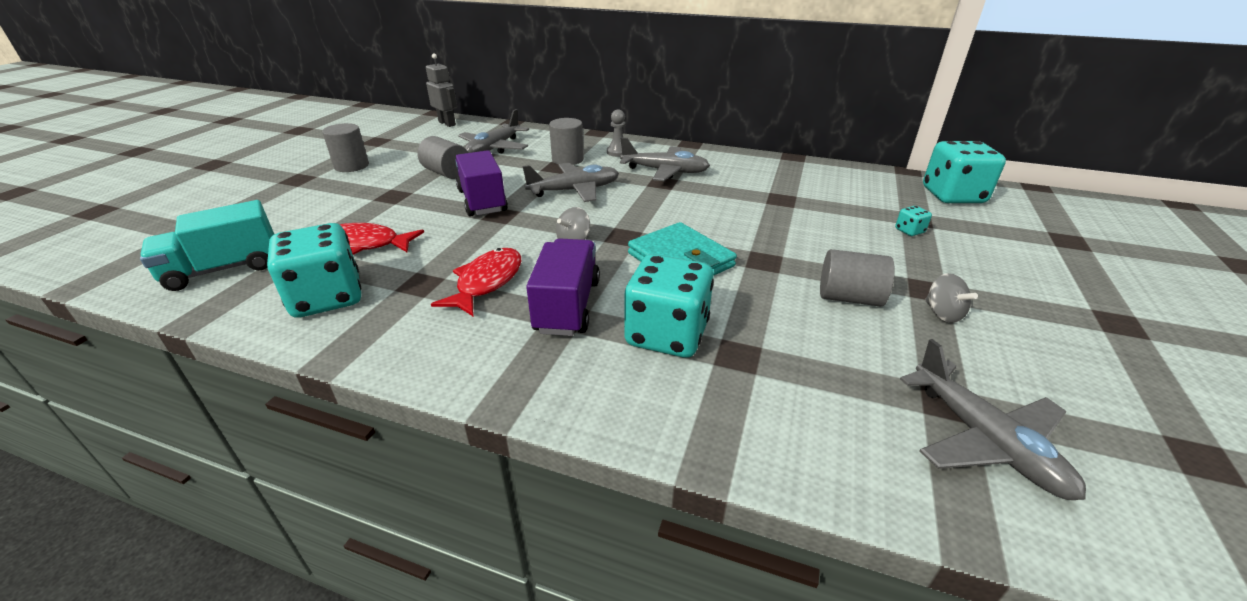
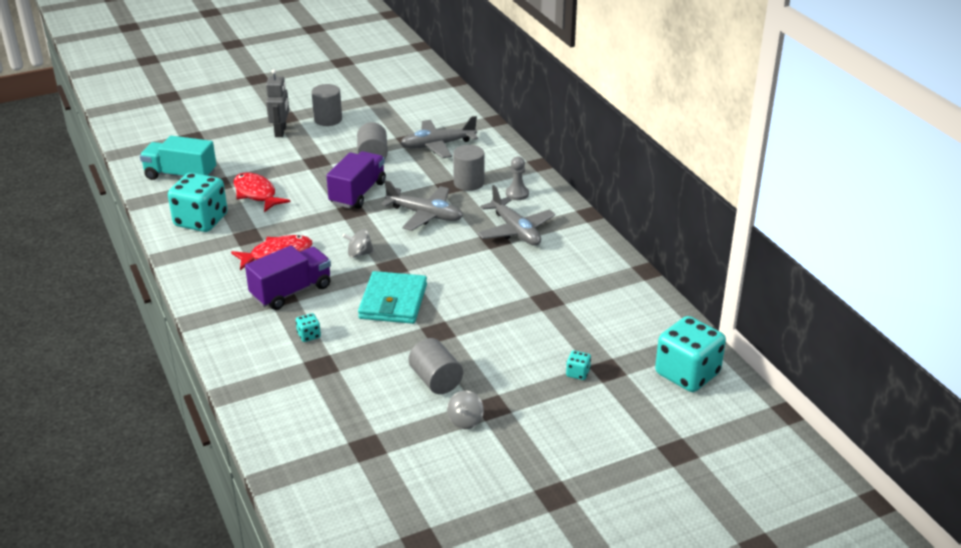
camera: 45 degrees right, 0 degrees up
grey robot [426,53,457,127] -> grey robot moved to [266,69,289,137]
turquoise dice [624,254,714,358] -> turquoise dice [296,313,321,342], size x0.41
grey plane [900,339,1086,500] -> none

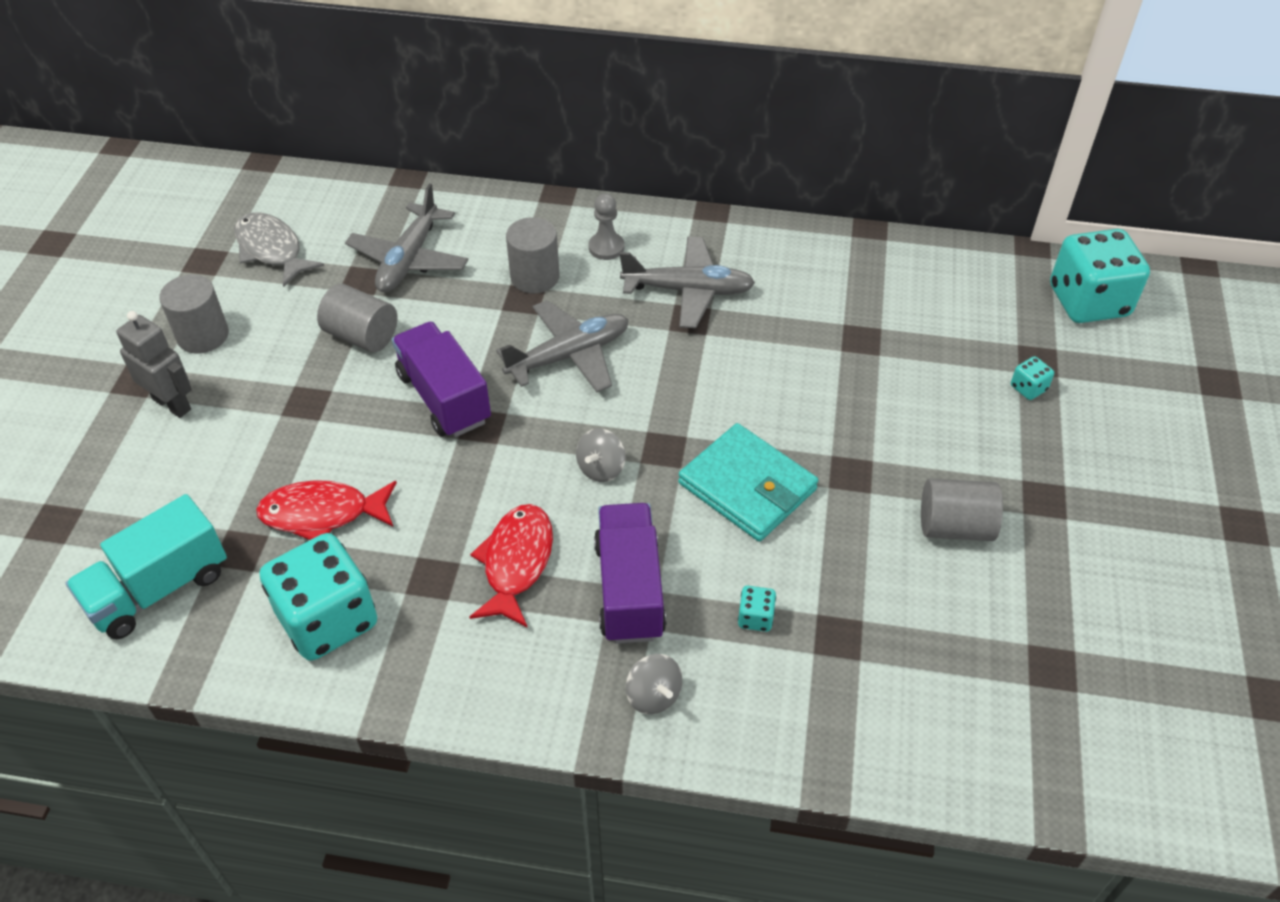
camera: 55 degrees left, 15 degrees up
grey spinning top [447,391,484,429] -> grey spinning top moved to [626,654,682,714]
none -> grey fish [235,213,324,287]

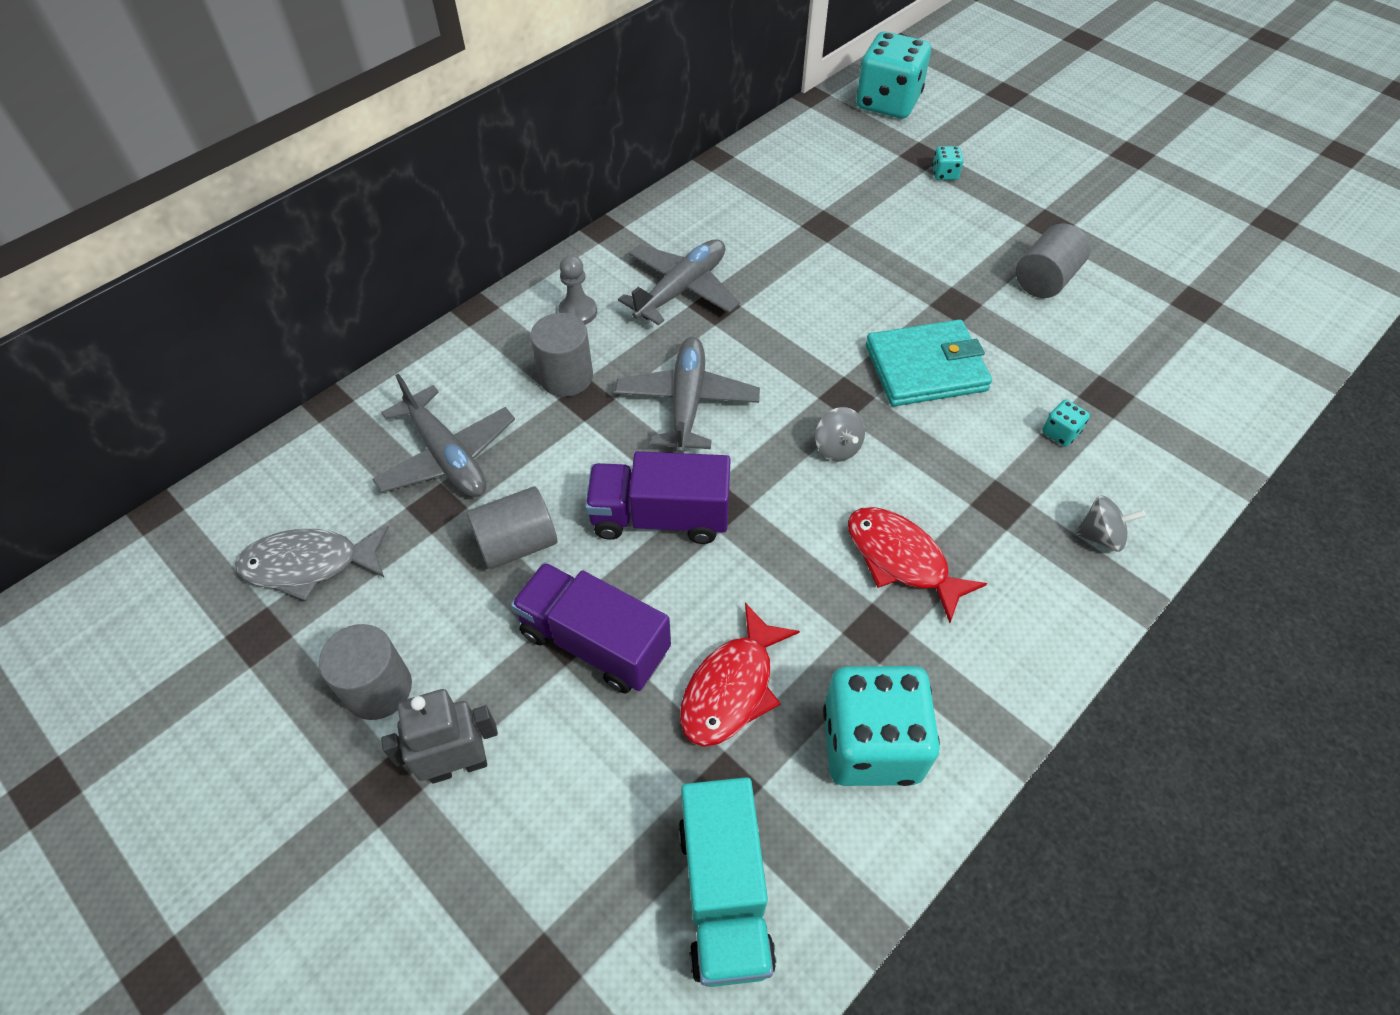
camera: 55 degrees left, 5 degrees up
purple truck [594,503,666,644] -> purple truck moved to [511,562,671,694]

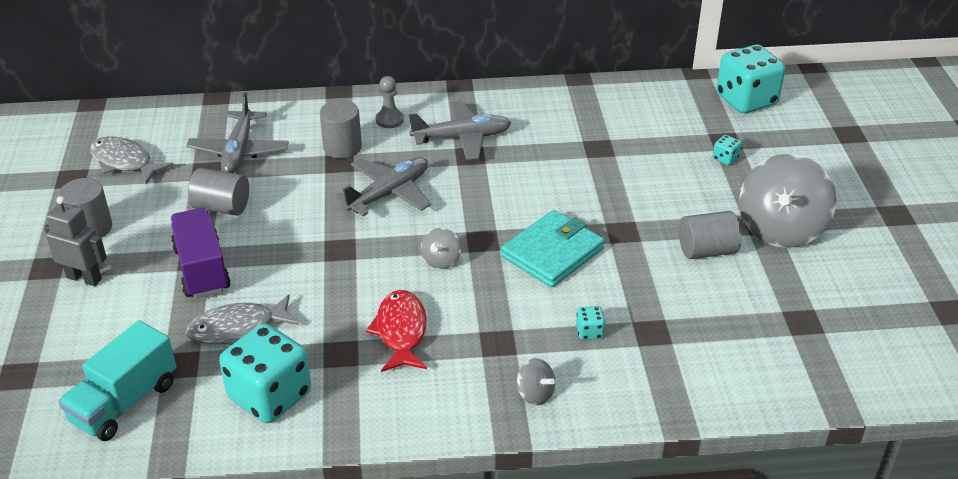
camera: 40 degrees right, 15 degrees down
purple truck [585,451,731,544] -> none
red fish [680,603,800,747] -> grey fish [186,295,299,345]
turquoise wallet [866,319,992,406] -> turquoise wallet turned 75 degrees counterclockwise [501,210,604,287]
none -> grey spinning top [739,154,836,248]

